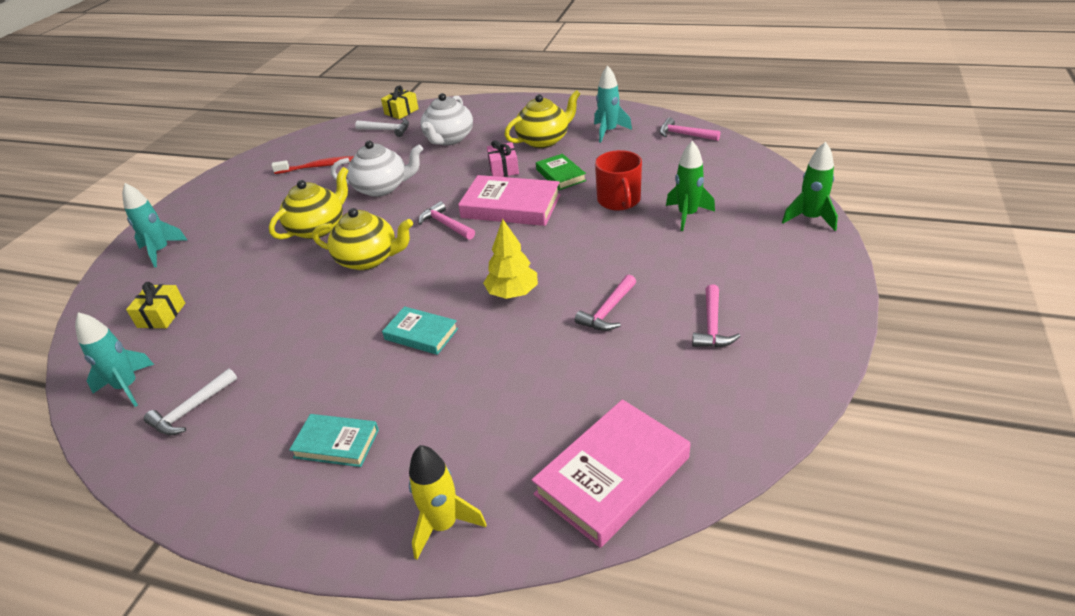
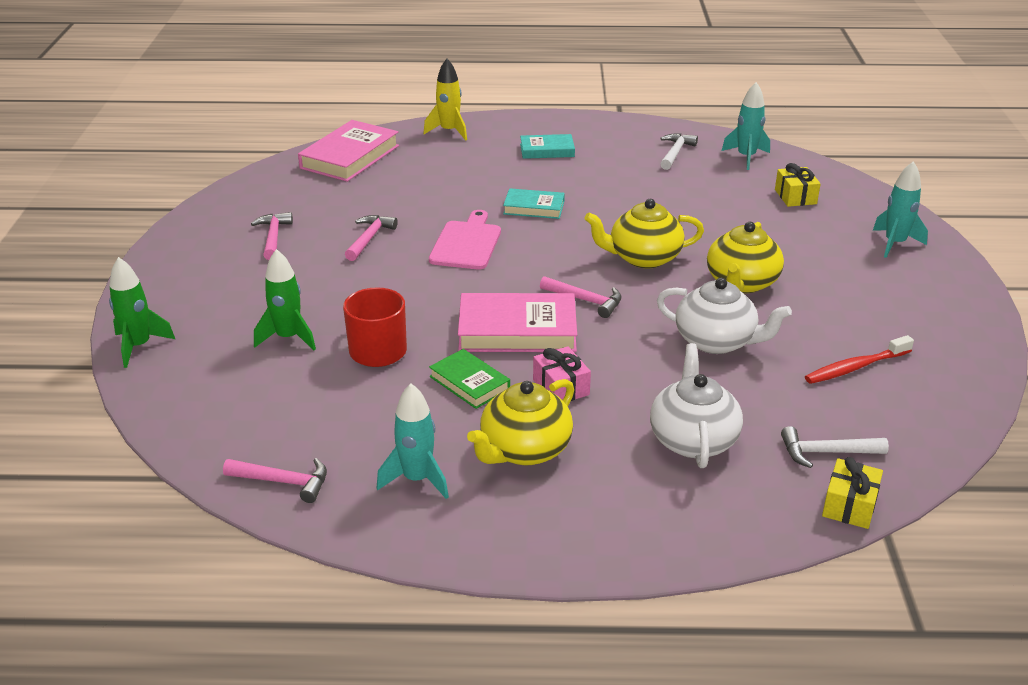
camera: 160 degrees right, 5 degrees down
white teapot [331,141,423,197] -> white teapot turned 135 degrees counterclockwise [657,278,792,354]
yellow tree [483,219,538,299] -> pink cutting board [429,210,501,270]

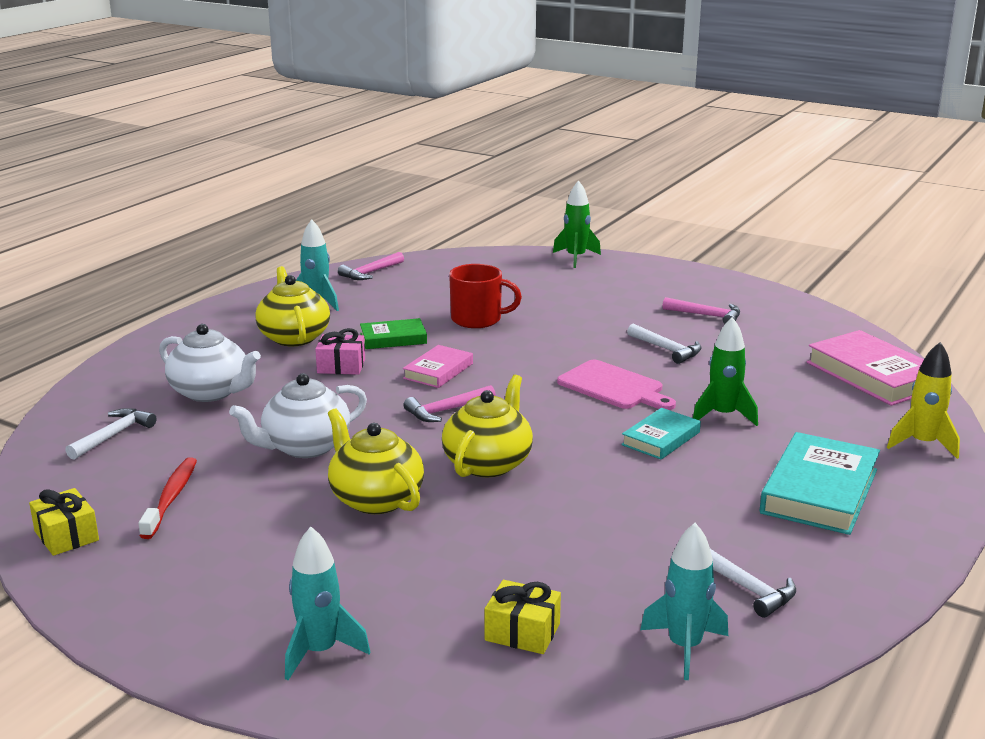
camera: 120 degrees right, 10 degrees down
green rocket [254,249,316,350] -> green rocket moved to [693,317,758,426]
pink hammer [345,215,398,261] -> white hammer [627,324,701,364]
pink book [458,293,577,352] -> pink book [403,345,473,388], size x0.58
turquoise book [520,134,575,159] -> turquoise book [760,432,880,535], size x1.73
yellow gift [822,457,883,529] -> yellow gift moved to [29,488,99,556]

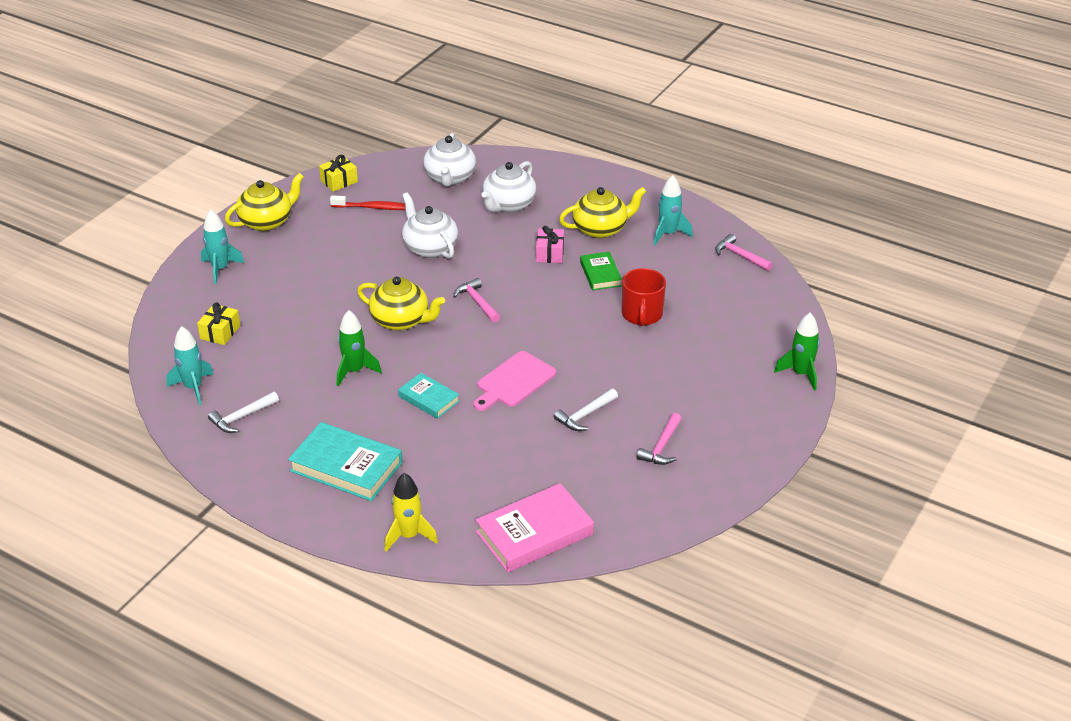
camera: 90 degrees right, 15 degrees up
white hammer [65,408,156,460] -> white teapot [423,133,476,186]
yellow teapot [328,408,424,514] -> yellow teapot moved to [225,173,304,231]
pink book [403,345,473,388] -> none
green rocket [693,317,758,426] -> green rocket moved to [337,310,382,387]

